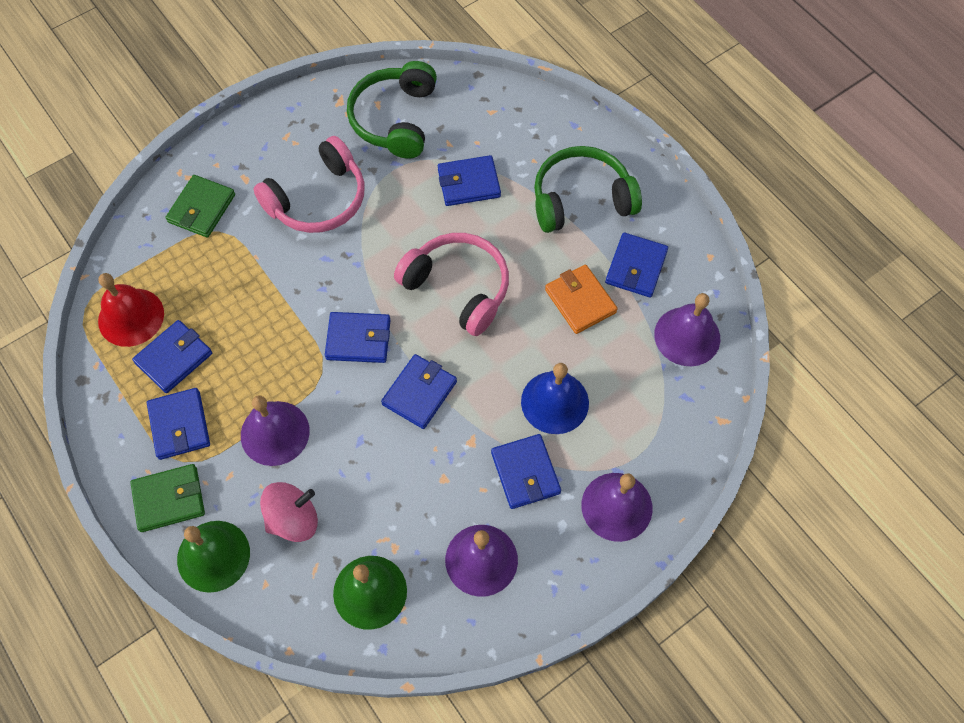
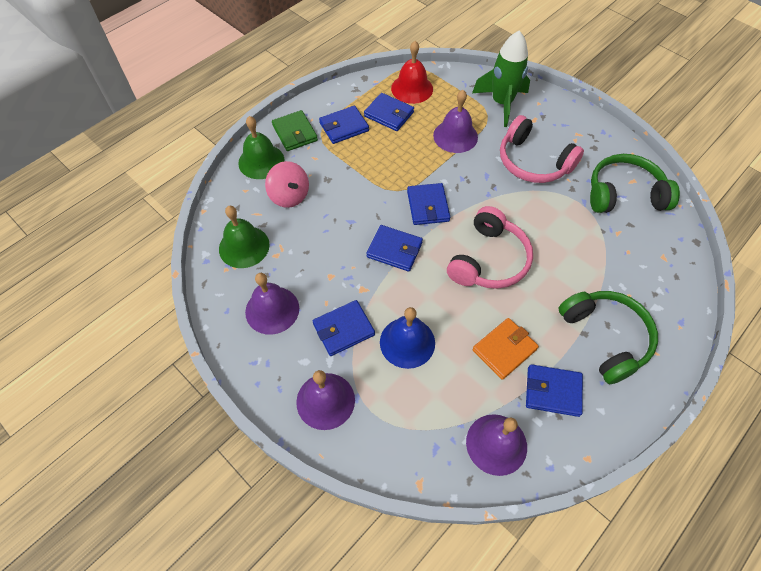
camera: 80 degrees right, 5 degrees down
green wallet [166,175,235,238] -> green rocket [472,30,530,127]
purple bell [241,395,310,466] -> purple bell moved to [433,90,478,153]
blue wallet [438,155,501,206] -> none

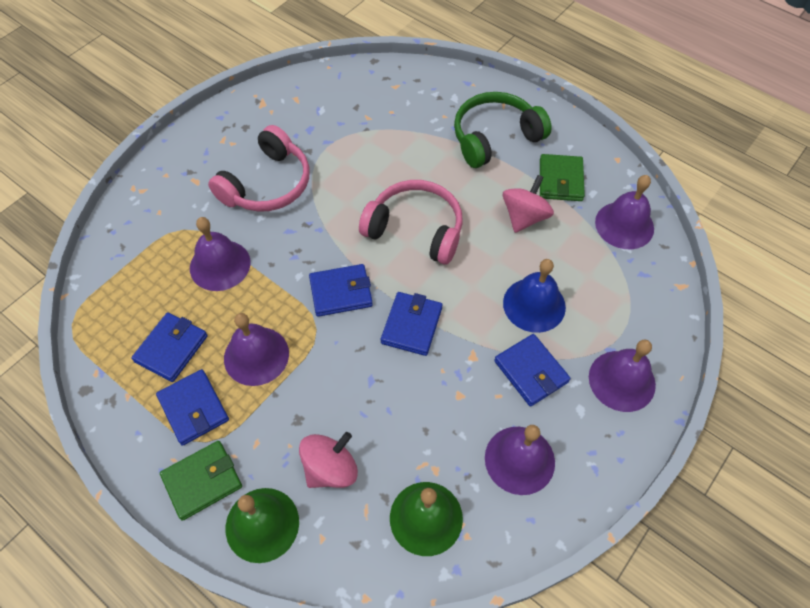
camera: 95 degrees left, 0 degrees up
red bell [391,41,433,104] -> none
green rocket [472,30,530,127] -> none
orange wallet [472,318,539,380] -> pink spinning top [503,175,554,233]
blue wallet [526,364,583,417] -> green wallet [540,154,585,201]
green headphones [590,154,680,213] -> none
none -> purple bell [224,313,289,386]

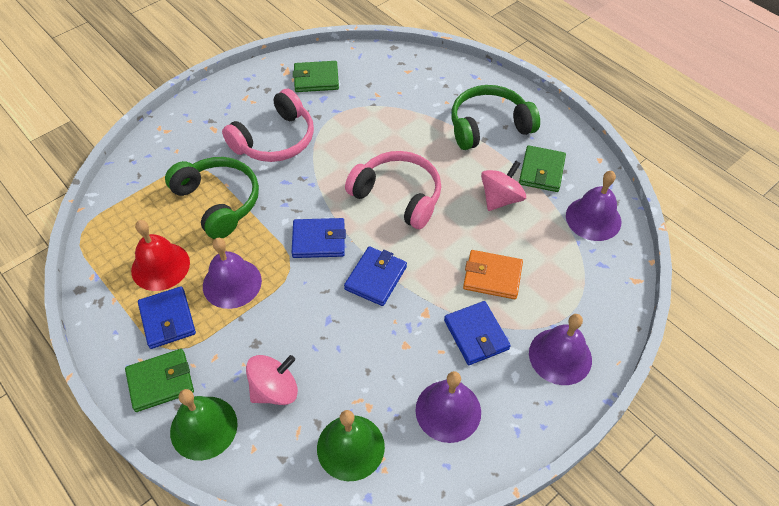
camera: 10 degrees right, 5 degrees down
blue wallet [131,313,208,382] -> red bell [131,220,190,291]
purple bell [190,217,251,291] -> green headphones [165,157,259,239]
blue bell [503,259,566,333] -> orange wallet [463,250,523,299]
none -> green wallet [293,61,339,92]

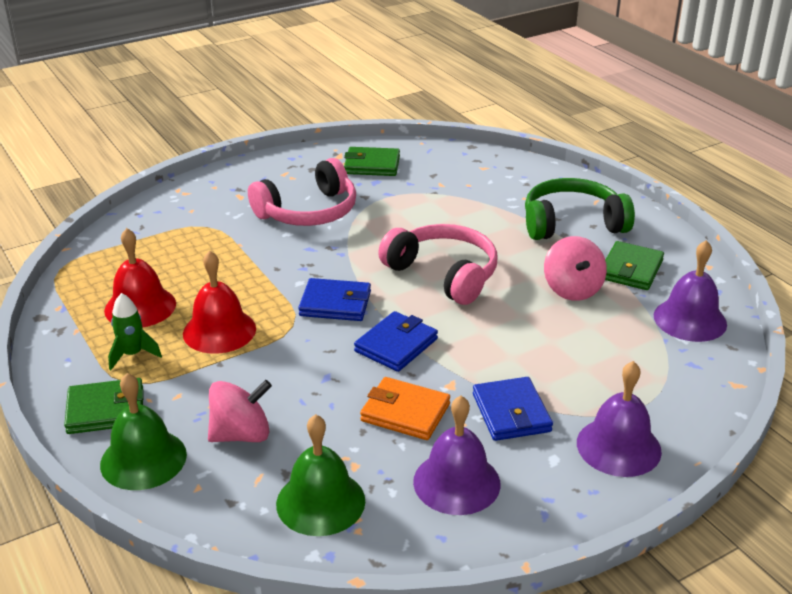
camera: 10 degrees right, 20 degrees down
blue wallet [138,286,196,349] -> green rocket [108,293,162,370]
green headphones [165,157,259,239] -> none
purple bell [203,238,262,309] -> red bell [183,251,256,354]
orange wallet [463,250,523,299] -> orange wallet moved to [360,377,450,440]
pink spinning top [481,160,526,211] -> pink spinning top turned 120 degrees clockwise [544,236,607,301]

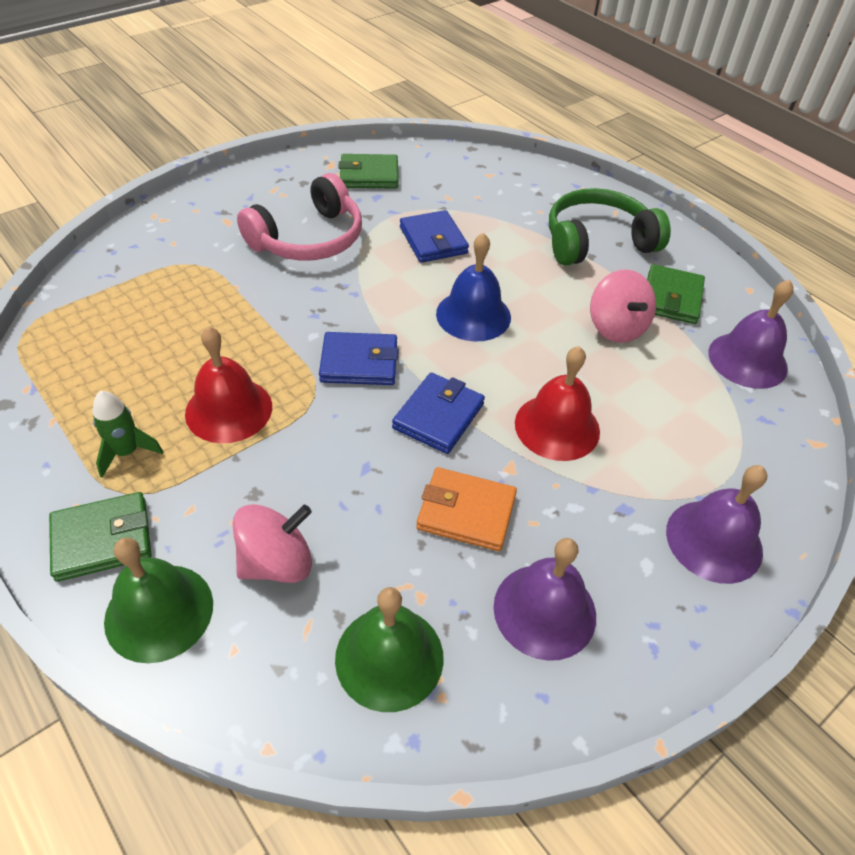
camera: 10 degrees left, 15 degrees up
red bell [104,228,176,327] -> red bell moved to [515,346,600,461]
pink headphones [378,224,497,305] -> blue bell [436,233,511,342]
blue wallet [473,377,553,441] -> blue wallet moved to [400,210,469,263]

